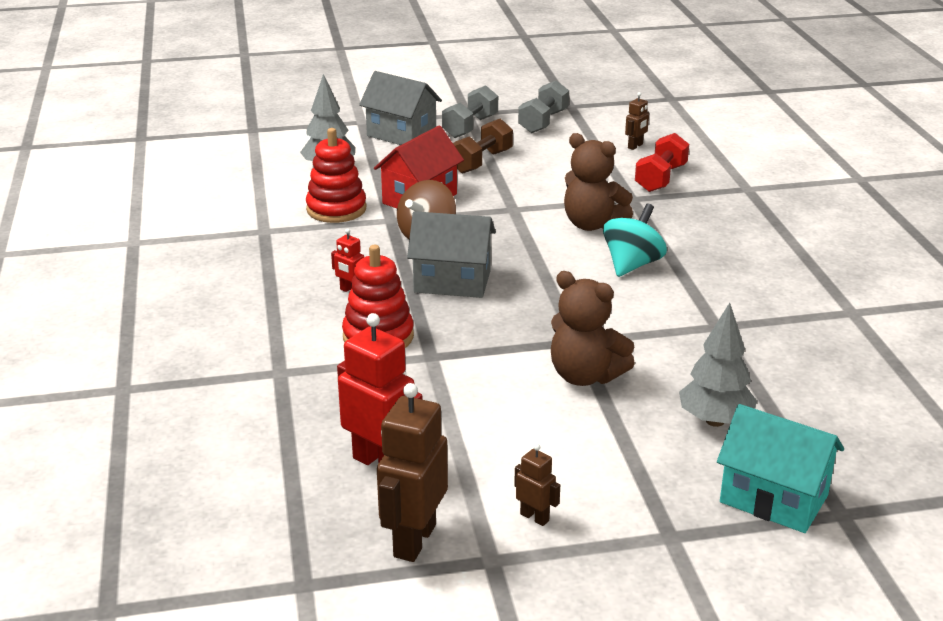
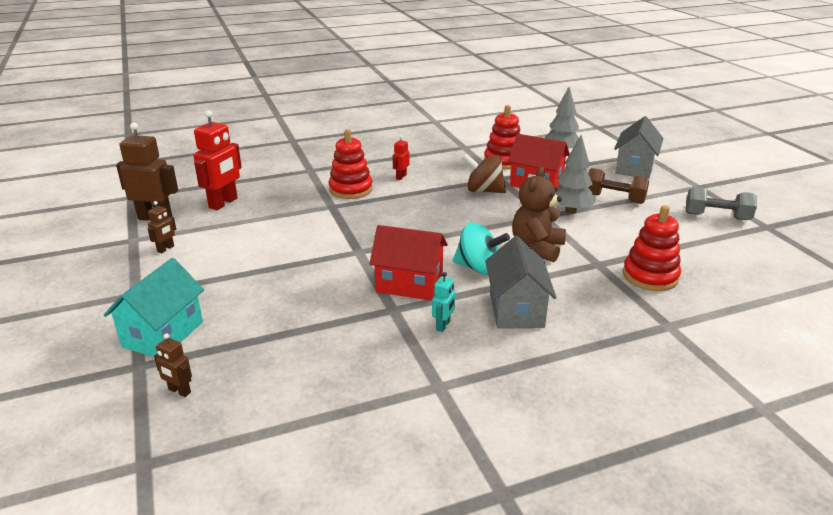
camera: 80 degrees right, 0 degrees up
grey house [407,211,496,298] -> grey house moved to [485,236,557,329]
grey dumbbell [442,85,498,138] -> none
brown teddy bear [551,271,635,386] -> none
brown robot [625,92,649,150] -> brown robot moved to [154,333,192,397]
red dumbbell [635,133,689,192] -> red stacking toy [623,205,681,291]
grey tree [679,303,757,427] -> grey tree moved to [555,135,596,214]
none -> red house [369,225,448,301]
none -> turquoise robot [432,272,455,332]

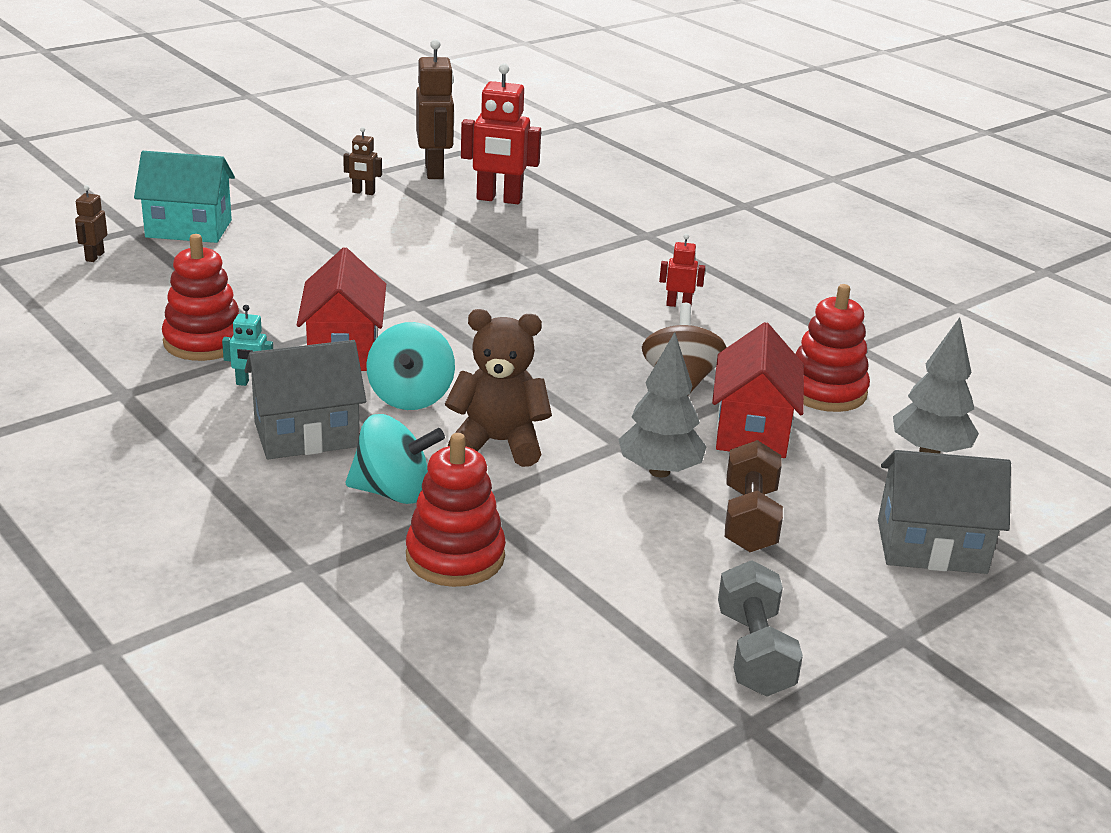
camera: 70 degrees right, 0 degrees up
red stacking toy [329,129,373,199] -> red stacking toy moved to [162,234,239,361]
none -> turquoise spinning top [345,414,445,504]

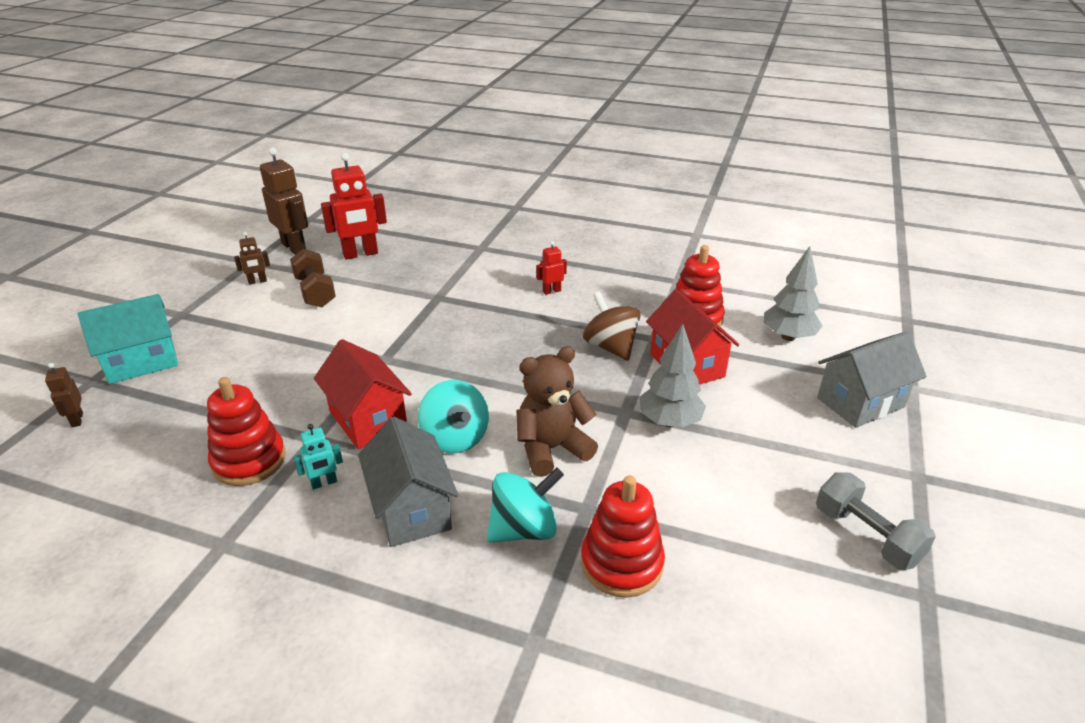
camera: 30 degrees left, 5 degrees up
grey house [245,340,366,460] -> grey house turned 60 degrees counterclockwise [358,416,458,547]
brown dumbbell [725,440,783,552] -> brown dumbbell moved to [290,249,336,307]

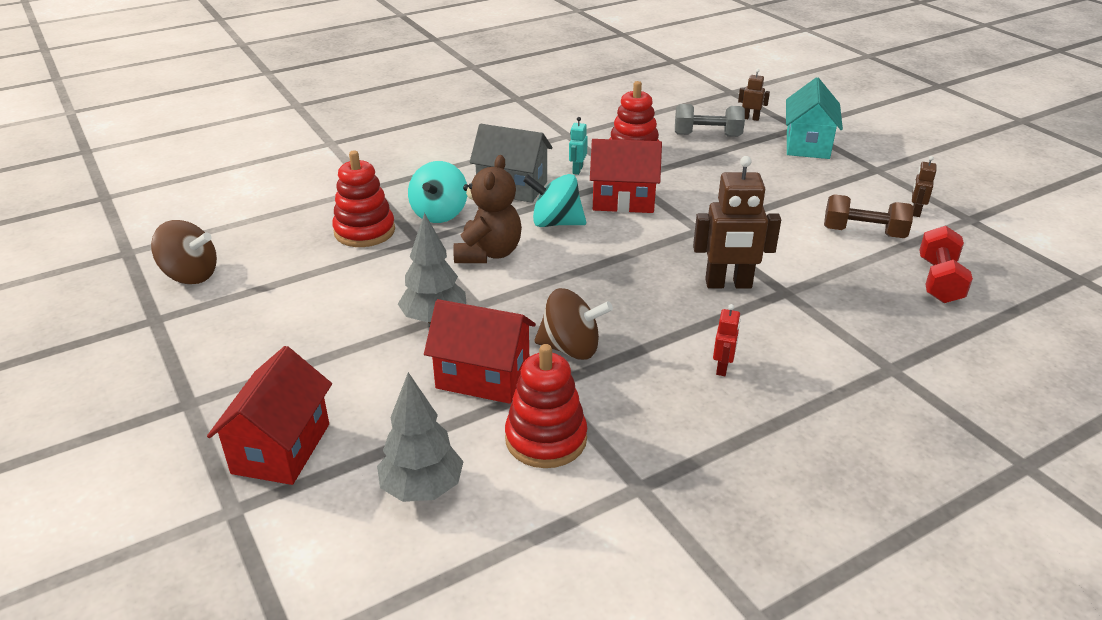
camera: 130 degrees right, 0 degrees up
brown robot [260,147,308,255] -> brown robot moved to [693,156,781,288]
red robot [321,153,387,259] -> red dumbbell [919,226,973,303]
grey dumbbell [816,472,936,570] -> grey dumbbell moved to [675,104,745,137]
grey house [817,331,927,428] -> red house [207,346,332,485]
none -> brown spinning top [151,220,217,284]

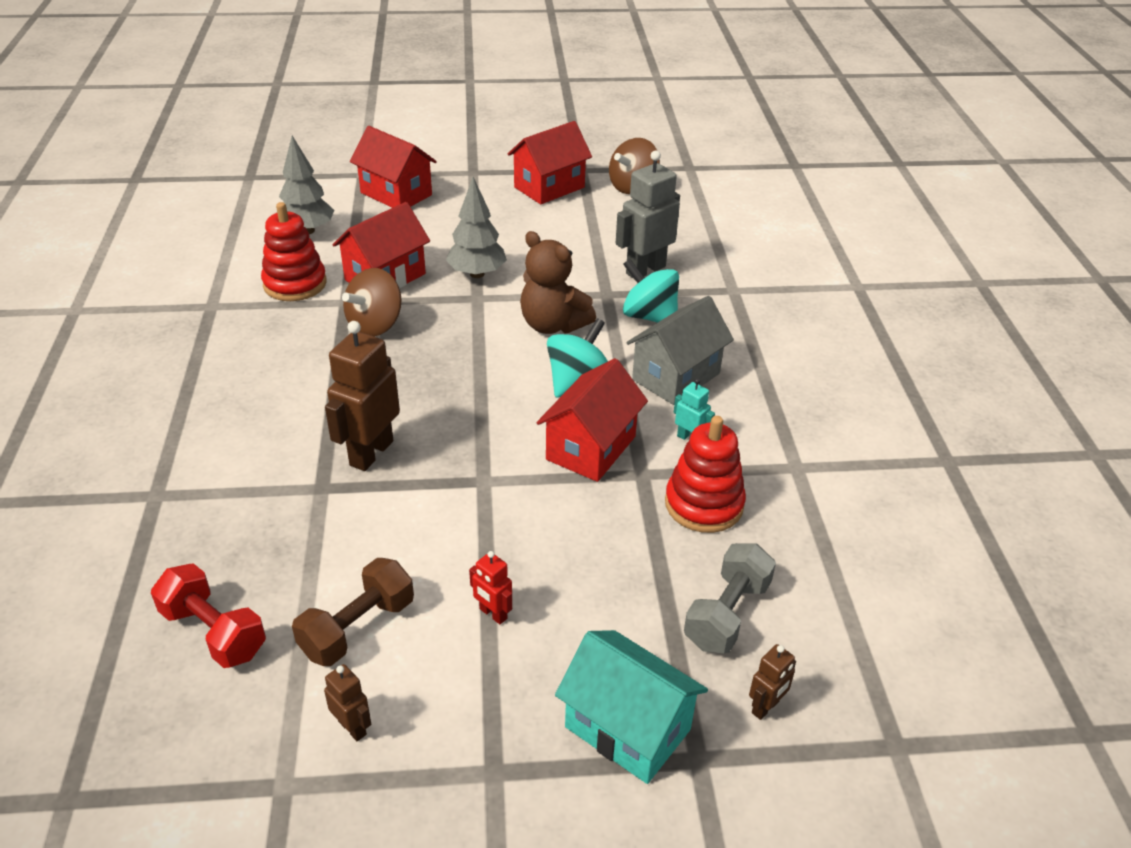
camera: 115 degrees right, 5 degrees up
red stacking toy [332,150,395,247] -> grey robot [616,151,680,279]
red robot [713,304,741,376] -> red robot moved to [469,551,512,624]
none -> red house [508,121,592,204]

